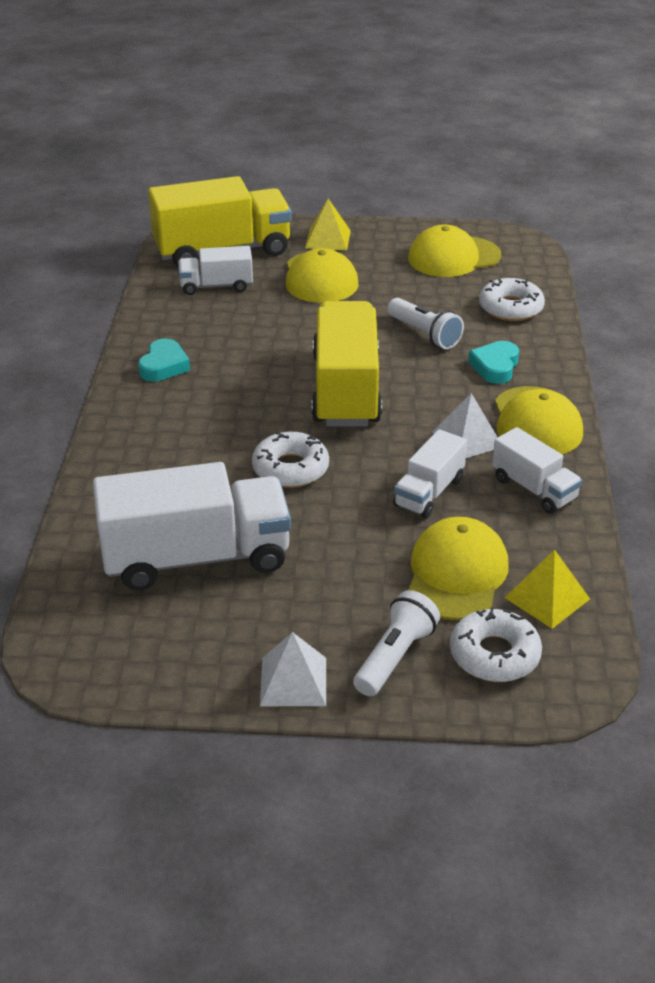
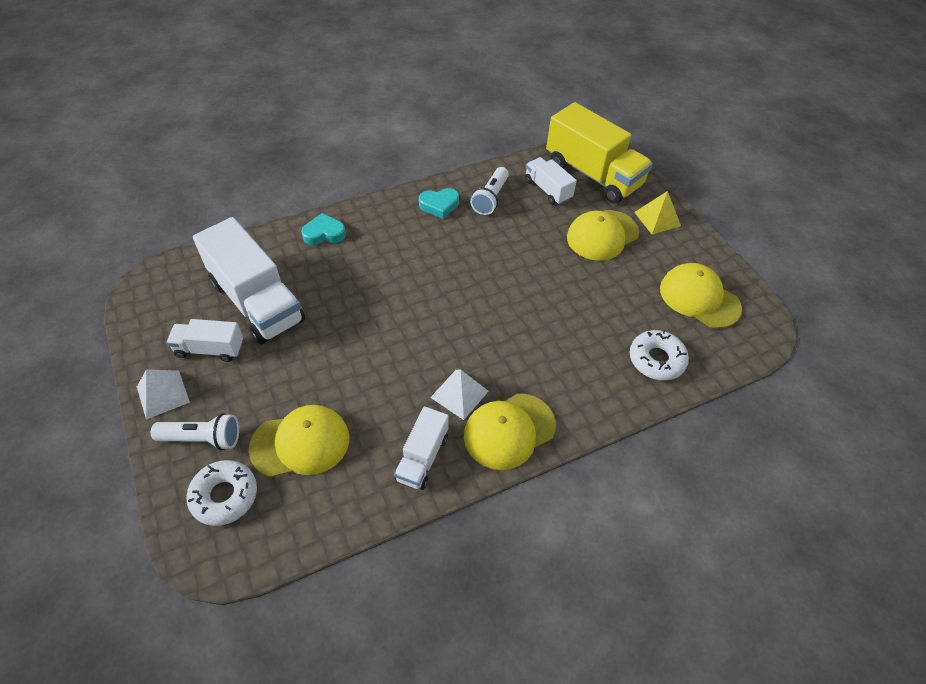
camera: 60 degrees right, 15 degrees up
white donut [252,431,329,488] -> none
yellow truck [311,301,382,427] -> none
white flashlight [387,298,464,349] -> white flashlight moved to [470,167,509,215]
white truck [393,429,467,518] -> white truck moved to [166,319,243,362]
turquoise heart [468,341,519,384] -> turquoise heart moved to [301,213,346,245]
yellow pyramid [505,550,590,629] -> none

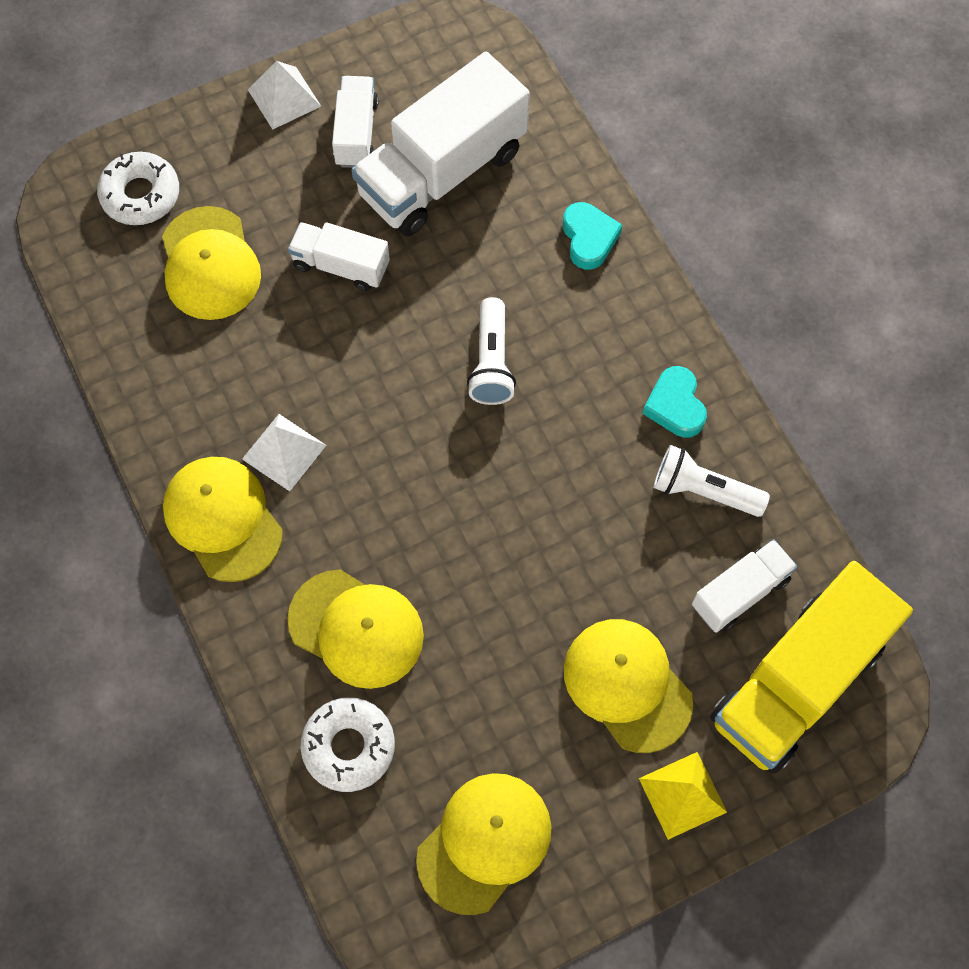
camera: 90 degrees right, 15 degrees up
white flashlight [151,413,239,450] -> white flashlight moved to [467,297,516,405]
white truck [394,406,449,490] -> white truck moved to [288,222,390,291]
none -> yellow cap [287,570,424,689]

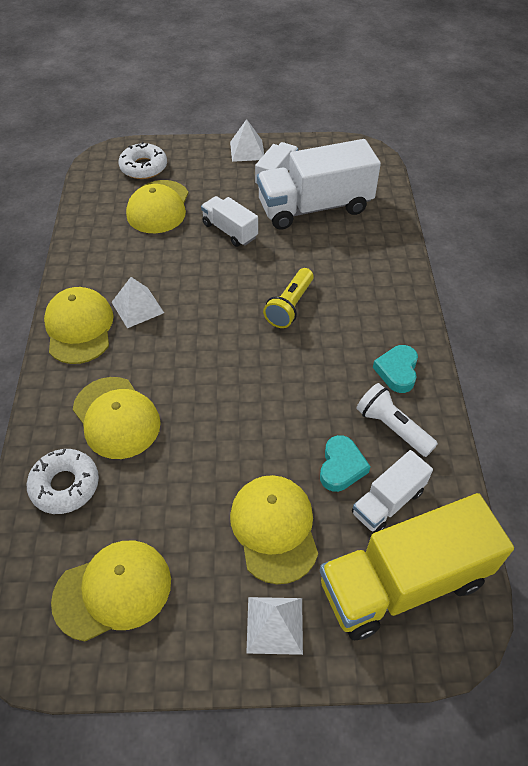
camera: 25 degrees right, 15 degrees down
white flashlight [467,297,516,405] -> yellow flashlight [263,268,314,328]
turquoise heart [563,202,622,270] -> turquoise heart moved to [320,435,371,492]
yellow pyramid [639,752,727,840] -> white pyramid [246,597,303,655]
white truck [692,539,797,633] -> white truck turned 150 degrees clockwise [352,450,433,533]

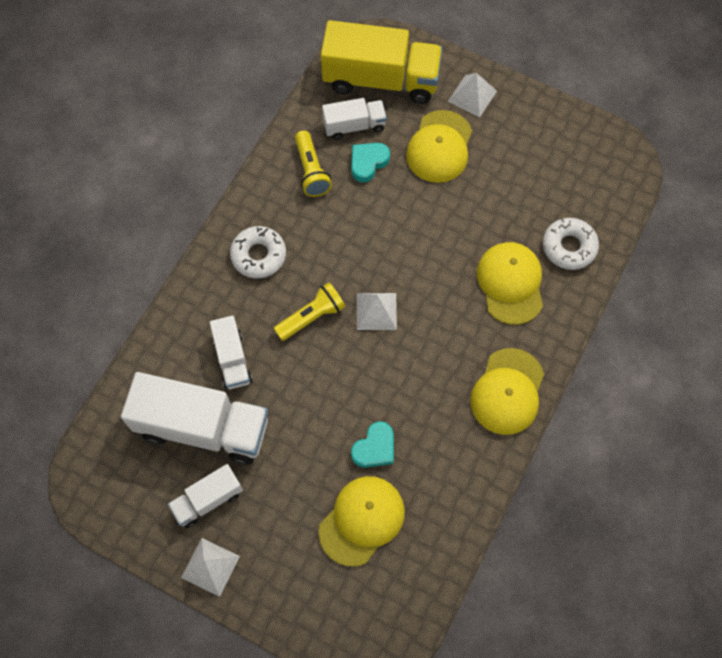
camera: 150 degrees left, 15 degrees up
yellow cap [51,541,171,641] -> none
white pyramid [112,277,164,328] -> white pyramid moved to [357,293,397,330]
white donut [118,142,167,179] -> white donut moved to [230,226,286,278]
white truck [201,196,258,247] -> white truck moved to [210,315,253,389]
white flashlight [356,383,438,457] -> yellow flashlight [295,131,332,197]
turquoise heart [373,345,418,393] -> turquoise heart moved to [351,421,394,468]

